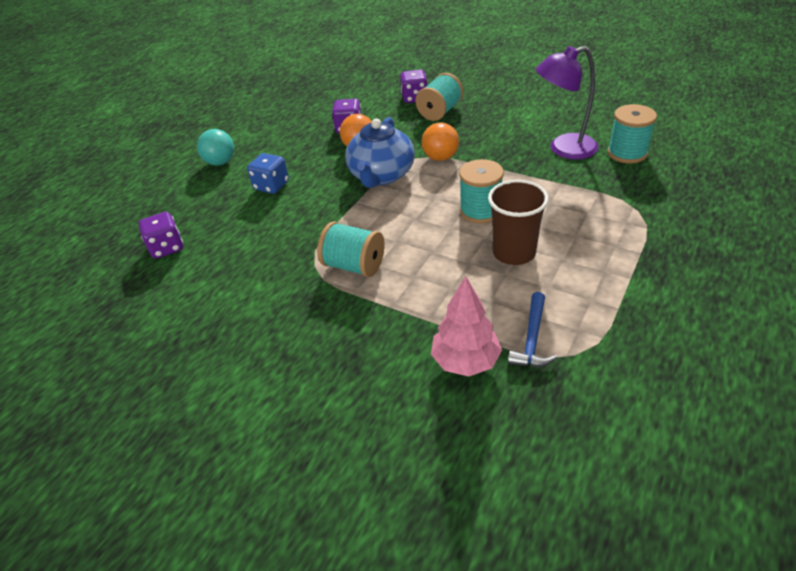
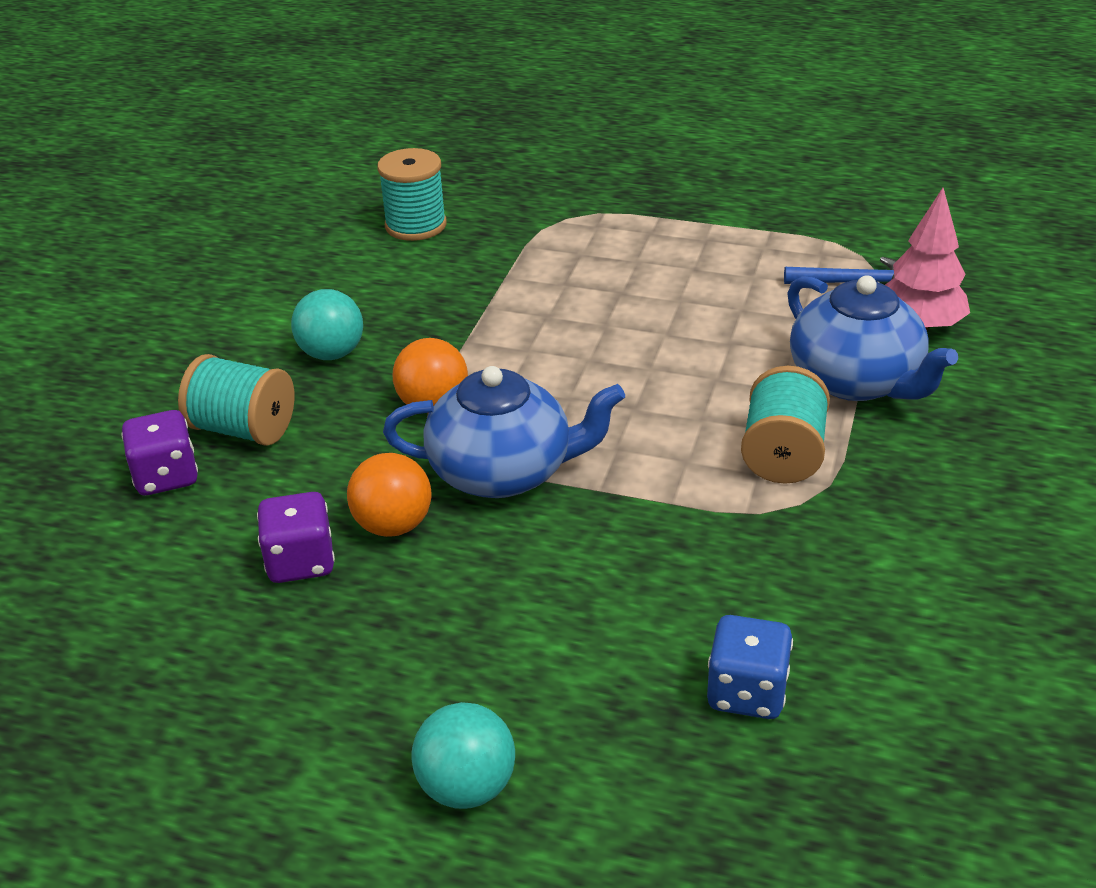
camera: 105 degrees left, 5 degrees down
purple dice [138,212,183,259] -> none
blue dice [247,153,289,194] -> blue dice moved to [707,615,793,719]
turquoise spool [459,159,504,223] -> none
brown cup [488,180,549,265] -> none
purple lamp [536,46,599,160] -> none
none -> turquoise ball [291,289,363,360]
none -> blue teapot [787,275,958,401]

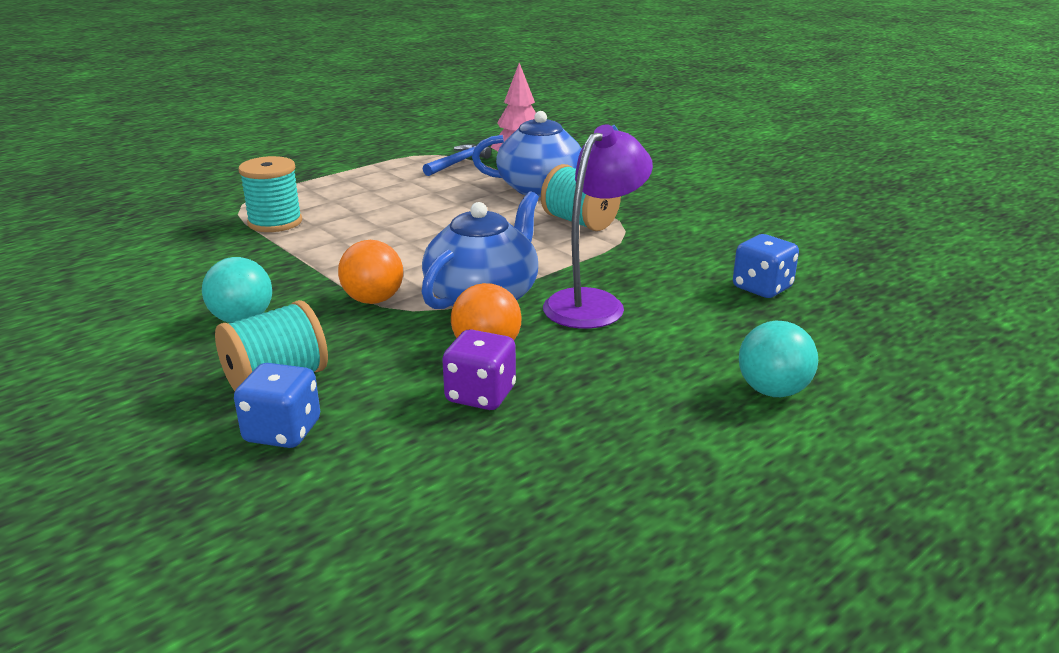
camera: 60 degrees left, 10 degrees down
purple dice [121,410,198,495] -> blue dice [234,363,320,448]
turquoise spool [377,148,447,241] -> turquoise spool moved to [239,156,302,232]
none -> purple lamp [543,124,653,329]

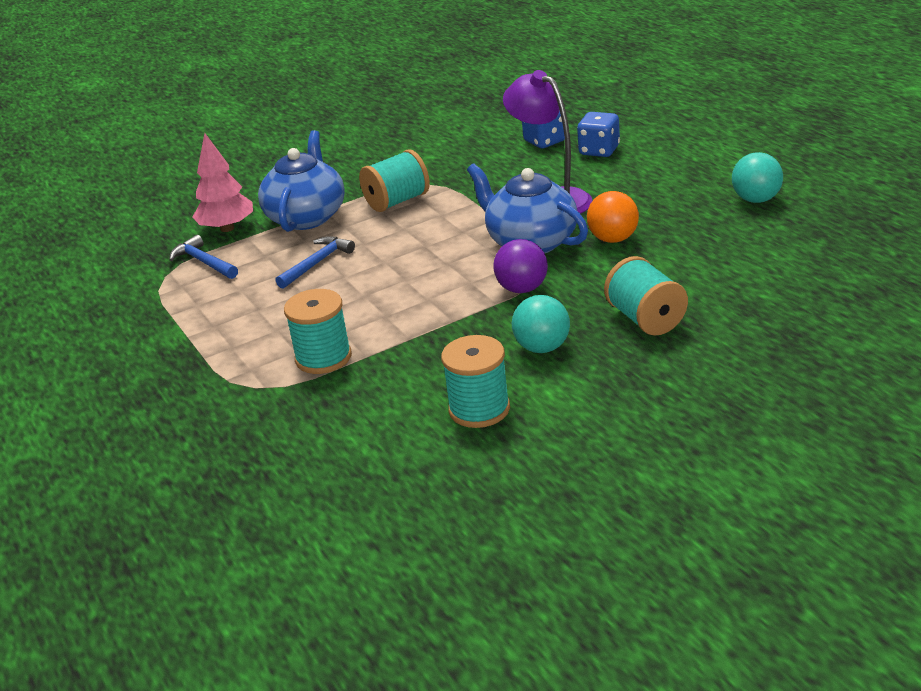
camera: 75 degrees left, 5 degrees up
blue dice [234,363,320,448] -> blue dice moved to [577,112,620,157]
orange ball [338,240,403,304] -> purple ball [493,239,548,293]
purple dice [442,329,516,410] -> none
turquoise ball [739,321,818,397] -> turquoise ball moved to [732,152,783,203]
none -> blue hammer [275,236,355,289]
none -> turquoise spool [441,335,510,428]

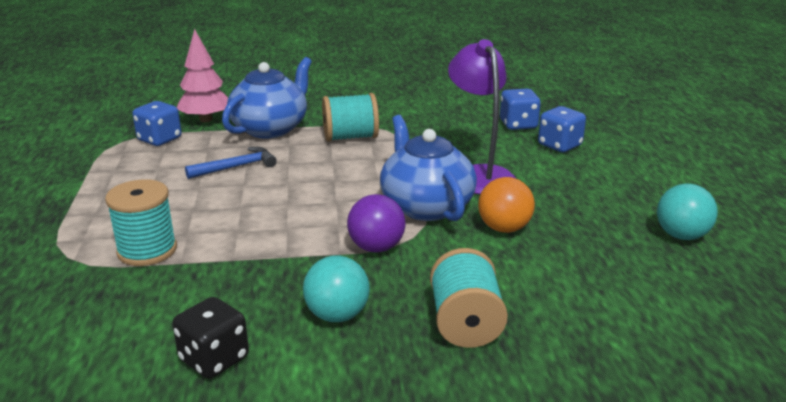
camera: 20 degrees right, 5 degrees down
blue hammer [169,235,238,279] -> blue dice [132,101,182,146]
turquoise spool [441,335,510,428] -> black dice [172,297,249,379]

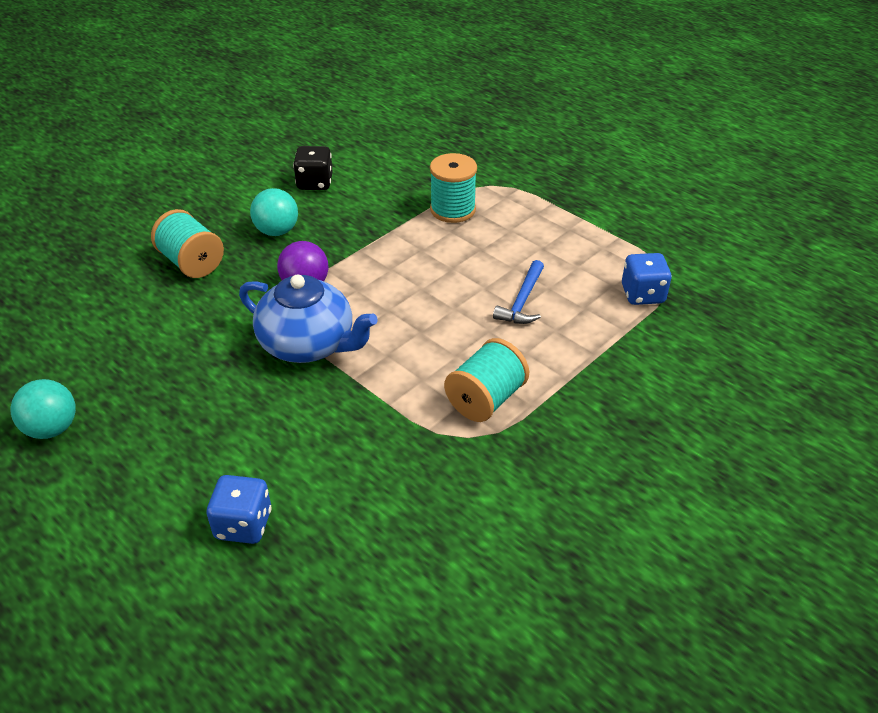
camera: 140 degrees right, 15 degrees up
pink tree [177,29,228,122] -> none
blue teapot [222,57,312,139] -> none
purple lamp [448,39,516,194] -> none
orange ball [478,177,535,233] -> none
blue dice [500,89,541,130] -> none

